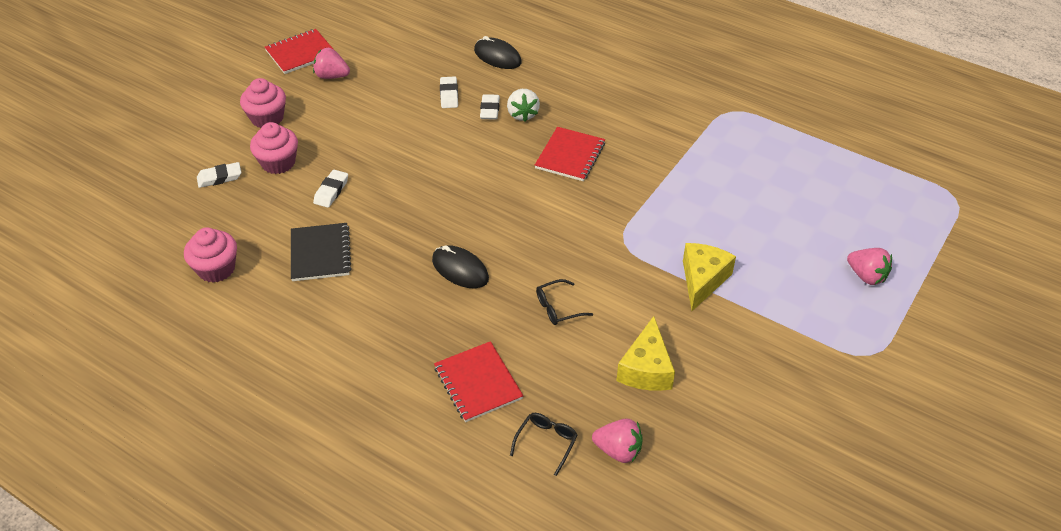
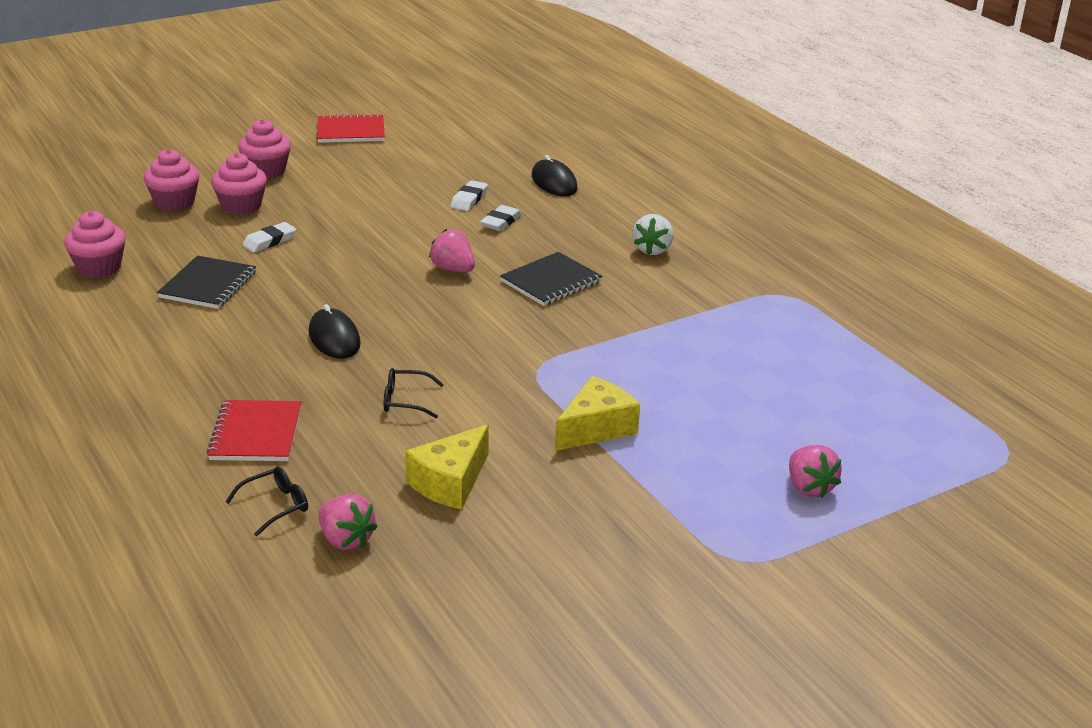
camera: 25 degrees right, 15 degrees down
white eraser [197,162,241,188] -> pink cupcake [144,149,200,211]
pink strawberry [313,48,350,79] -> pink strawberry moved to [429,229,475,272]
white strawberry [507,89,540,122] -> white strawberry moved to [633,214,674,255]
red notebook [535,127,605,181] -> black notebook [500,252,602,306]

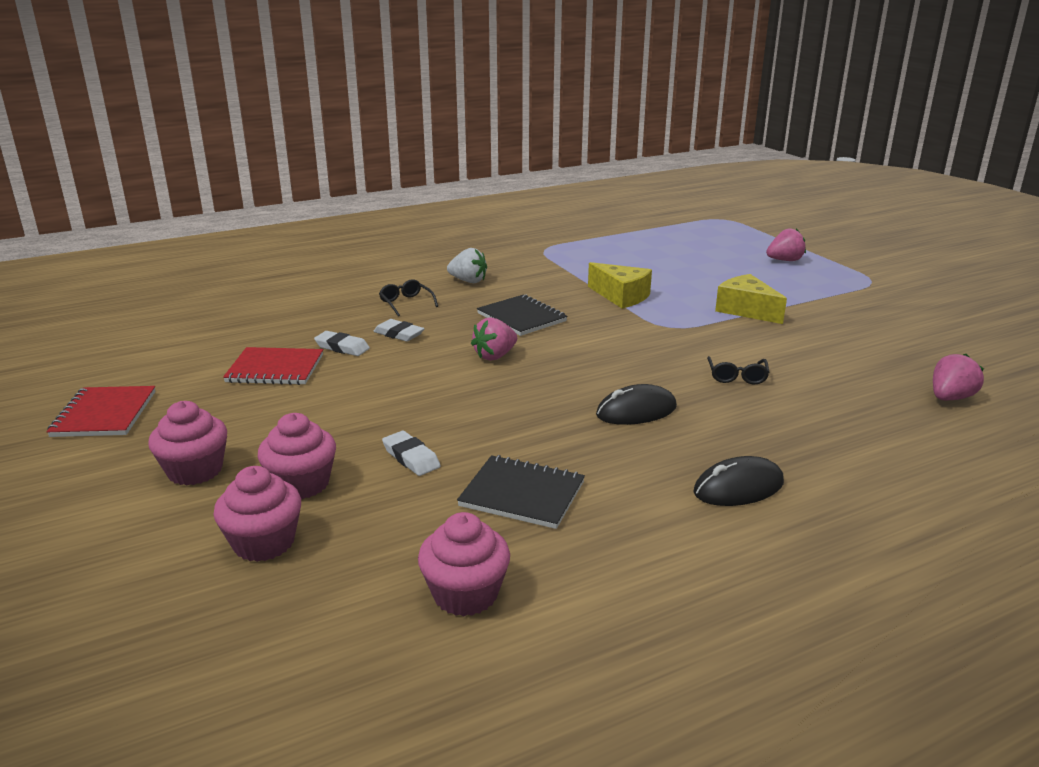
camera: 85 degrees left, 5 degrees down
red notebook [206,400,301,461] -> red notebook moved to [223,347,323,385]
black glasses [225,467,308,536] -> black glasses moved to [379,279,438,316]
yellow cheese [405,425,489,509] -> yellow cheese moved to [588,262,652,309]
black mouse [532,155,578,196] -> black mouse moved to [694,456,784,506]

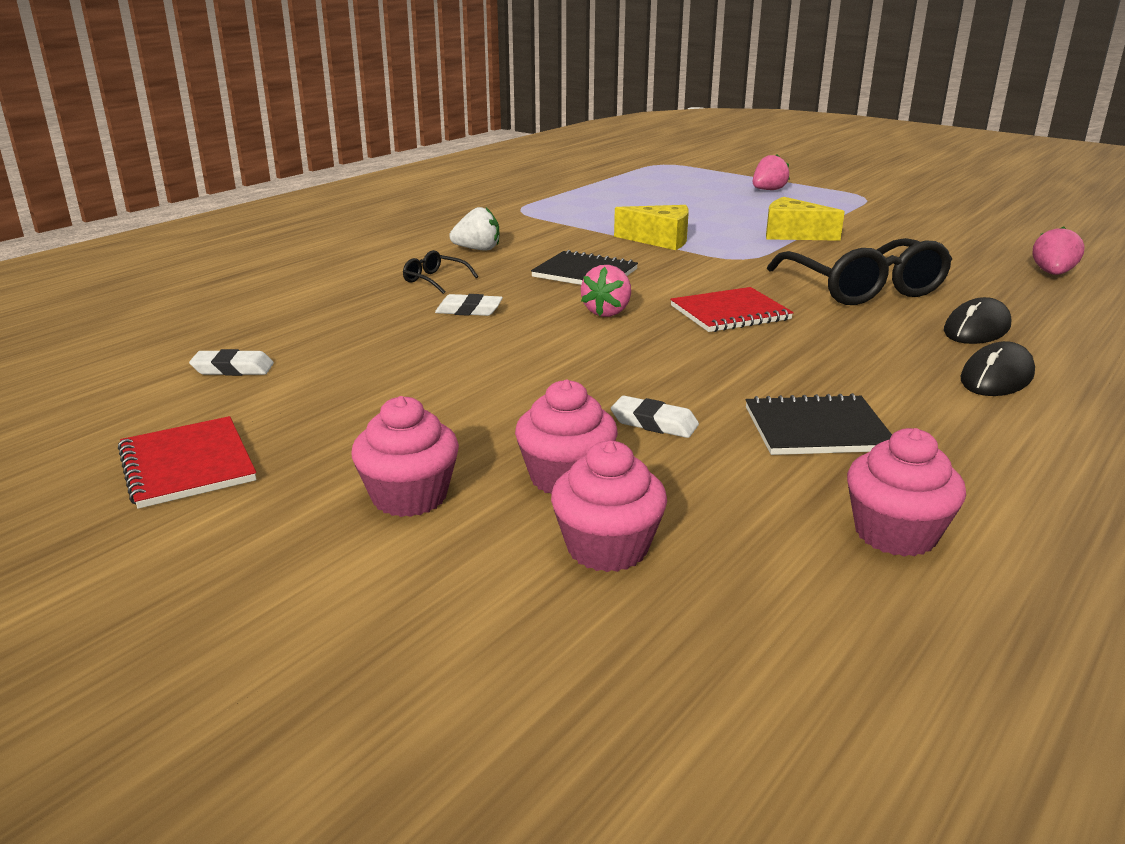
camera: 25 degrees left, 0 degrees up
red notebook [223,347,323,385] -> red notebook moved to [670,287,794,332]
white eraser [314,331,370,356] -> white eraser moved to [189,349,274,376]
black mouse [596,384,677,425] -> black mouse moved to [944,297,1011,344]
black glasses [707,356,770,385] -> black glasses [767,238,952,305], size x2.31

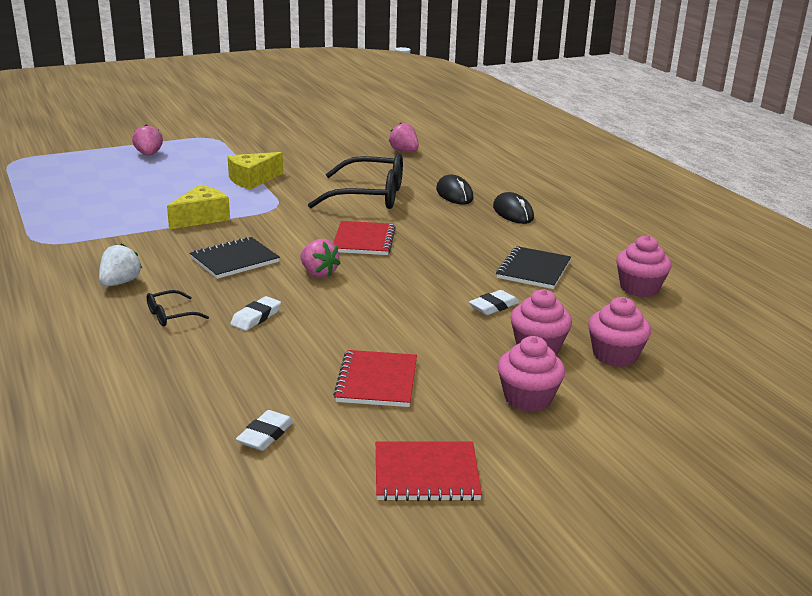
camera: 65 degrees left, 0 degrees up
none -> red notebook [333,350,417,407]

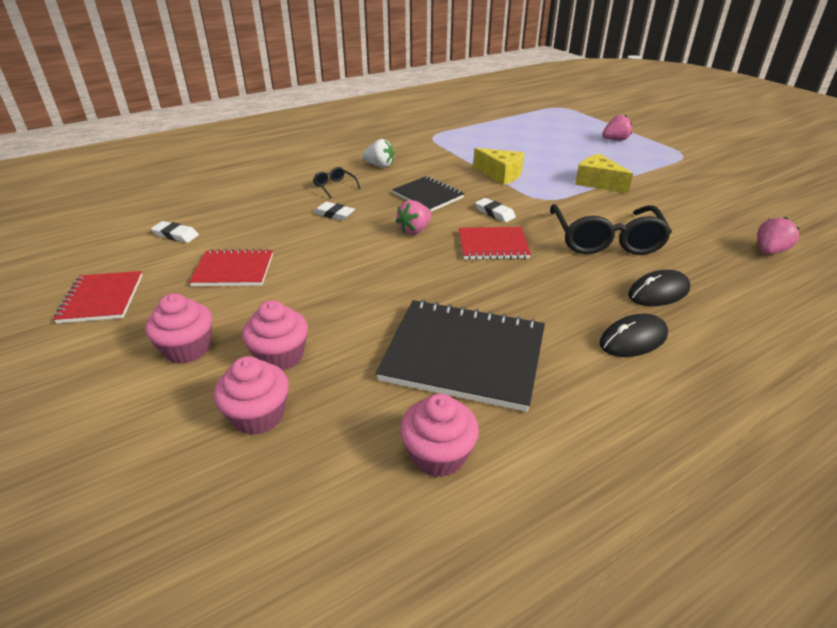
camera: 85 degrees right, 10 degrees up
white eraser [469,290,519,315] -> white eraser moved to [475,198,516,222]
black notebook [496,246,571,289] -> black notebook [376,300,545,412], size x1.71

